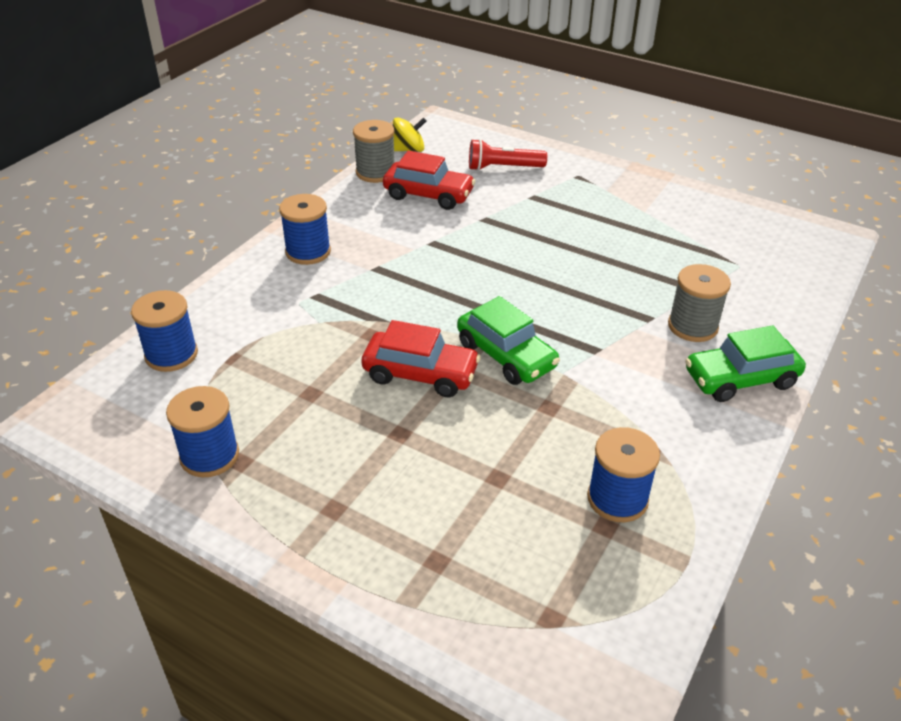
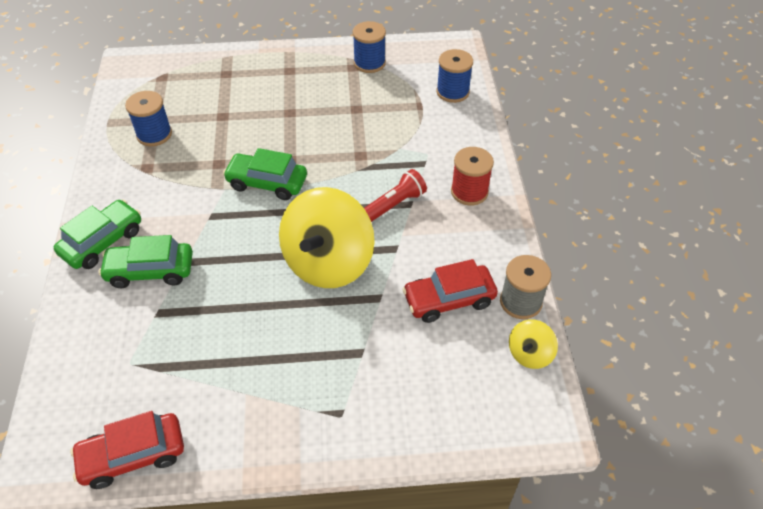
camera: 145 degrees right, 10 degrees up
blue spool [279,194,331,265] -> red spool [451,147,494,205]
red car [362,320,481,397] -> red car moved to [70,411,184,489]
red flashlight [469,139,547,171] -> red flashlight moved to [364,169,427,222]
grey spool [668,264,731,342] -> green car [99,235,193,288]
none -> yellow spinning top [279,187,375,288]

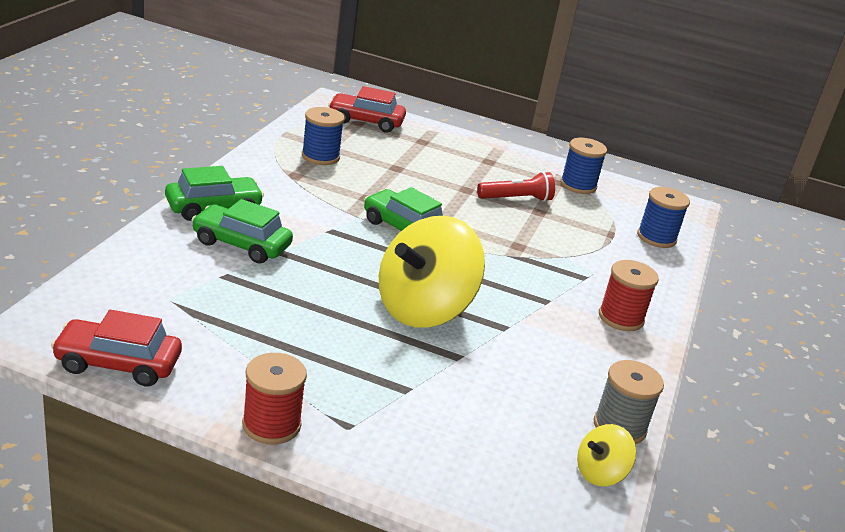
camera: 20 degrees right, 20 degrees down
red flashlight [364,169,427,222] -> red flashlight moved to [477,171,555,202]
red car [402,259,498,323] -> red car moved to [328,86,406,132]
none -> red spool [242,353,307,444]

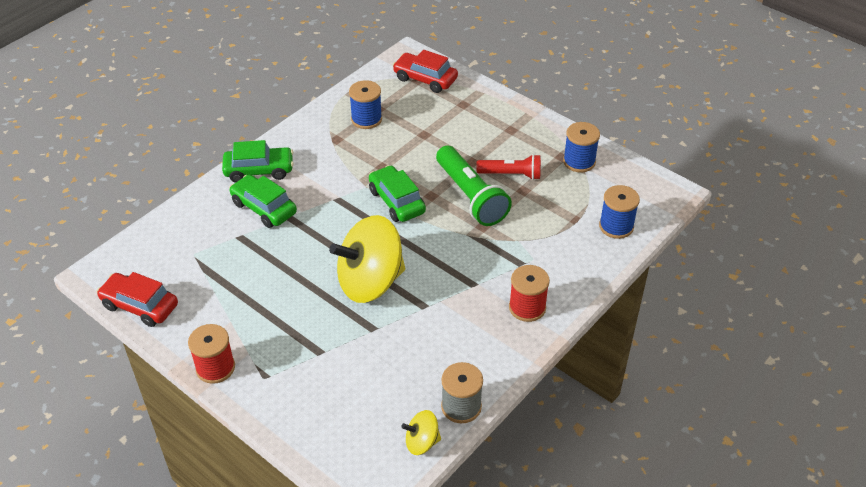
camera: 25 degrees right, 15 degrees up
none -> green flashlight [436,146,512,226]

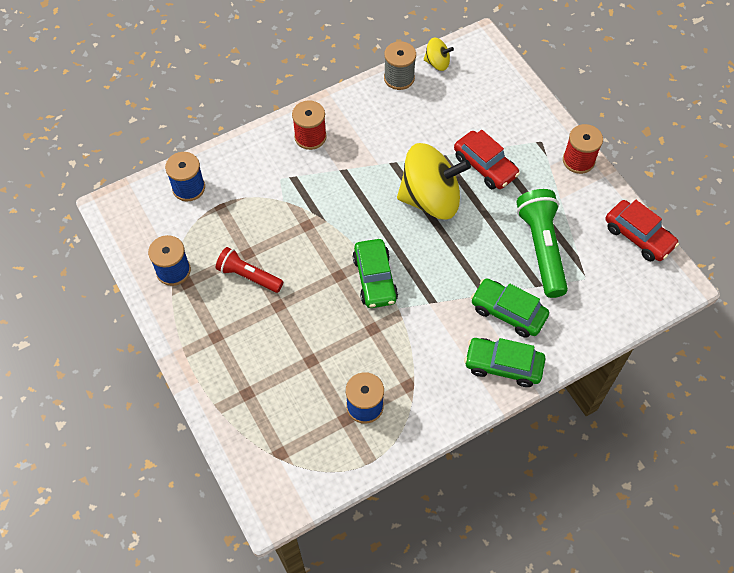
camera: 160 degrees left, 15 degrees up
green car [229,174,297,228] -> green car turned 150 degrees clockwise [471,278,549,338]
red car [392,50,458,93] -> red car moved to [454,130,520,189]
green flashlight [436,146,512,226] -> green flashlight moved to [516,189,568,298]

